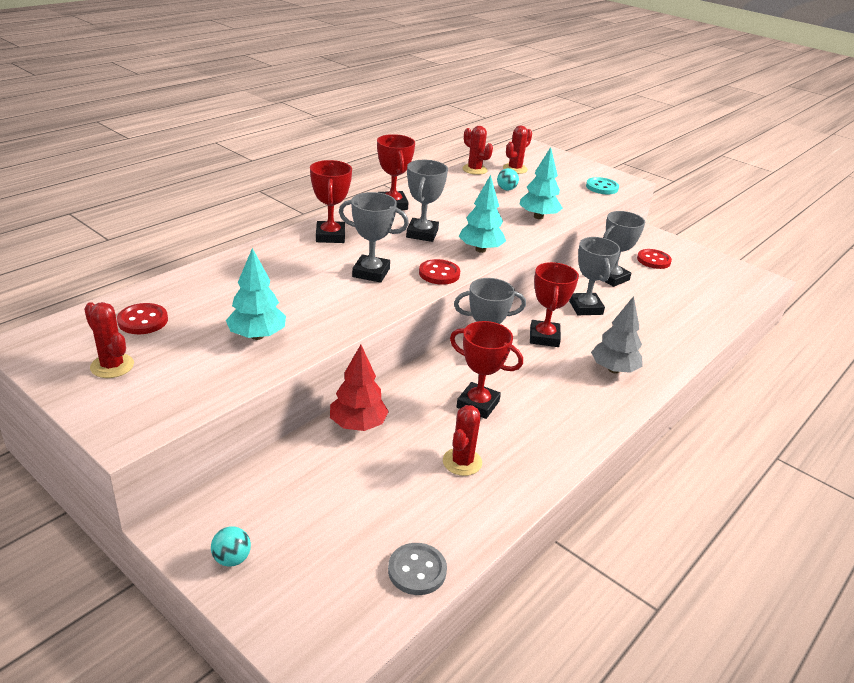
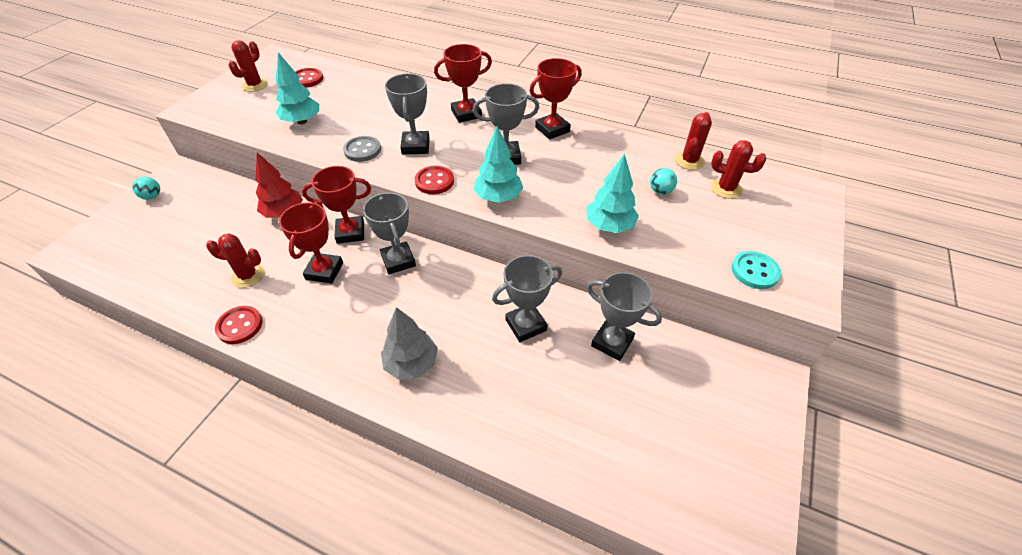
camera: 75 degrees right, 15 degrees up
grey button [388,543,447,595] -> grey button moved to [343,136,381,162]
red trophy [530,262,579,347] -> red trophy moved to [302,166,371,244]
red button [637,249,672,269] -> red button moved to [215,306,263,344]

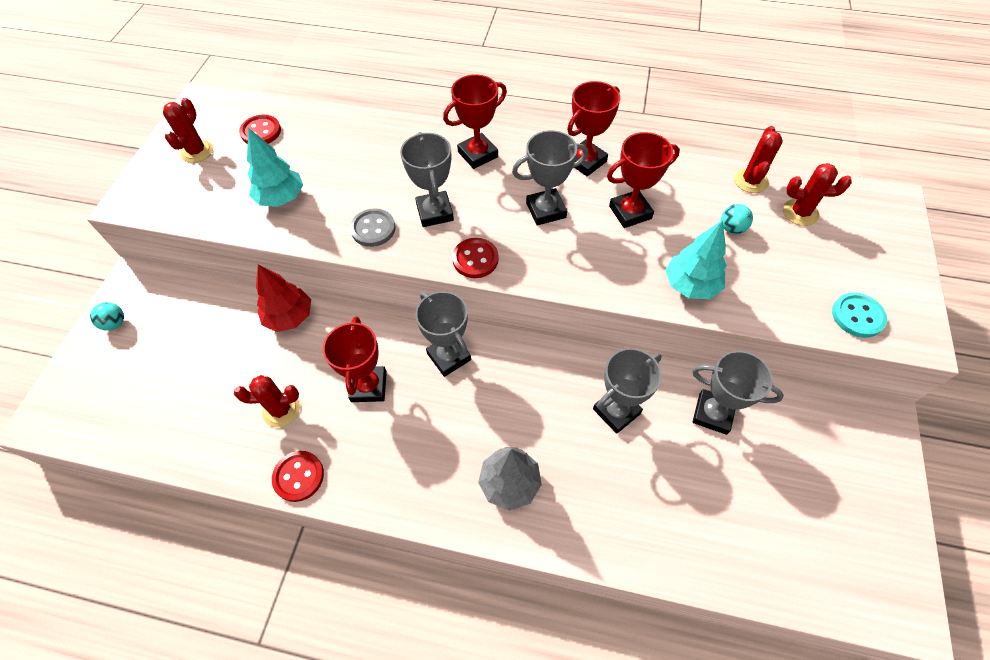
camera: 10 degrees left, 10 degrees up
red trophy [302,166,371,244] -> red trophy moved to [607,132,680,228]
turquoise tree [473,126,523,203] -> none

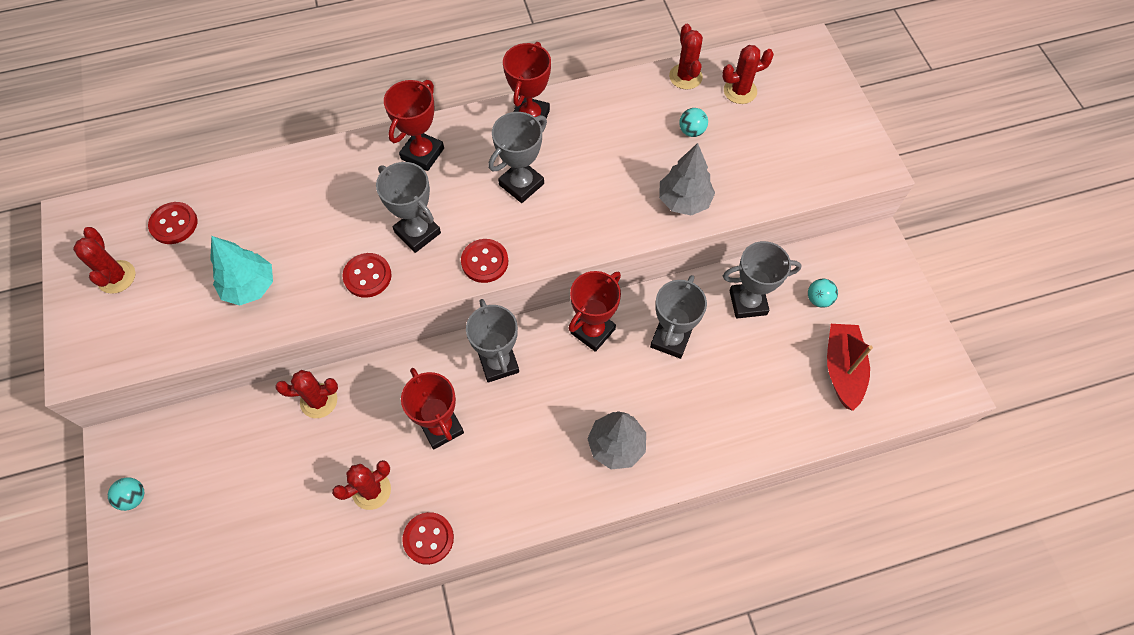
camera: 30 degrees left, 5 degrees up
red tree [256,264,311,332] -> red cactus [276,370,338,418]
grey button [350,208,396,247] -> red button [342,253,392,298]
grey trophy [415,291,471,377] -> grey trophy turned 45 degrees clockwise [466,299,519,382]
red trophy [607,132,680,228] -> red trophy moved to [568,271,621,352]
turquoise tree [665,220,727,299] -> grey tree [659,143,715,216]
turquoise button [832,292,887,338] -> none
none -> turquoise ball [808,279,838,308]
none -> red boat [827,324,873,411]

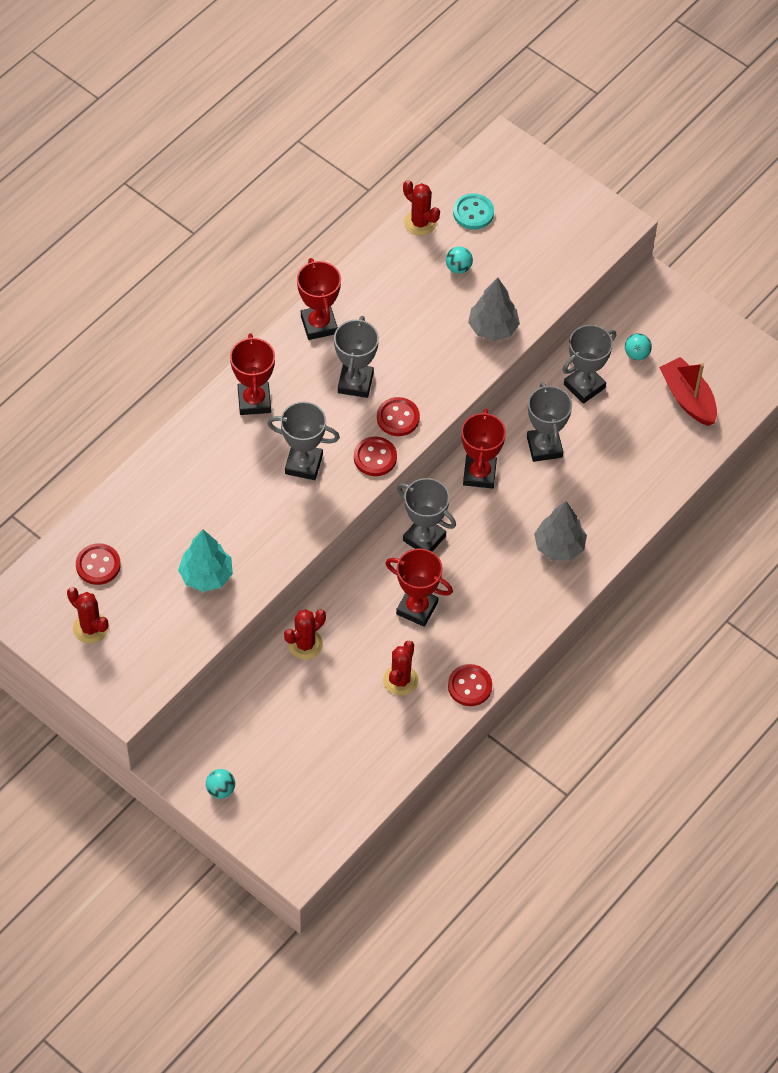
camera: 35 degrees left, 5 degrees down
red button [342,253,392,298] -> red button moved to [377,397,420,436]
red cactus [722,45,774,104] -> turquoise button [453,193,494,230]

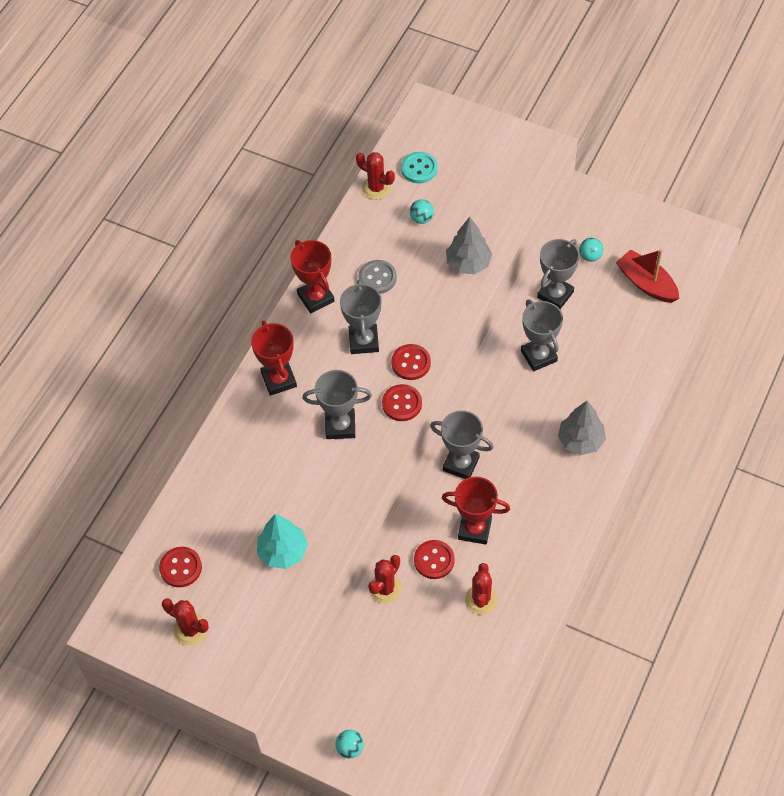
camera: 10 degrees left, 0 degrees up
red button [448,664,492,706] -> red button moved to [414,540,455,579]
red trophy [461,408,506,488] -> none
none -> grey button [359,260,397,294]

